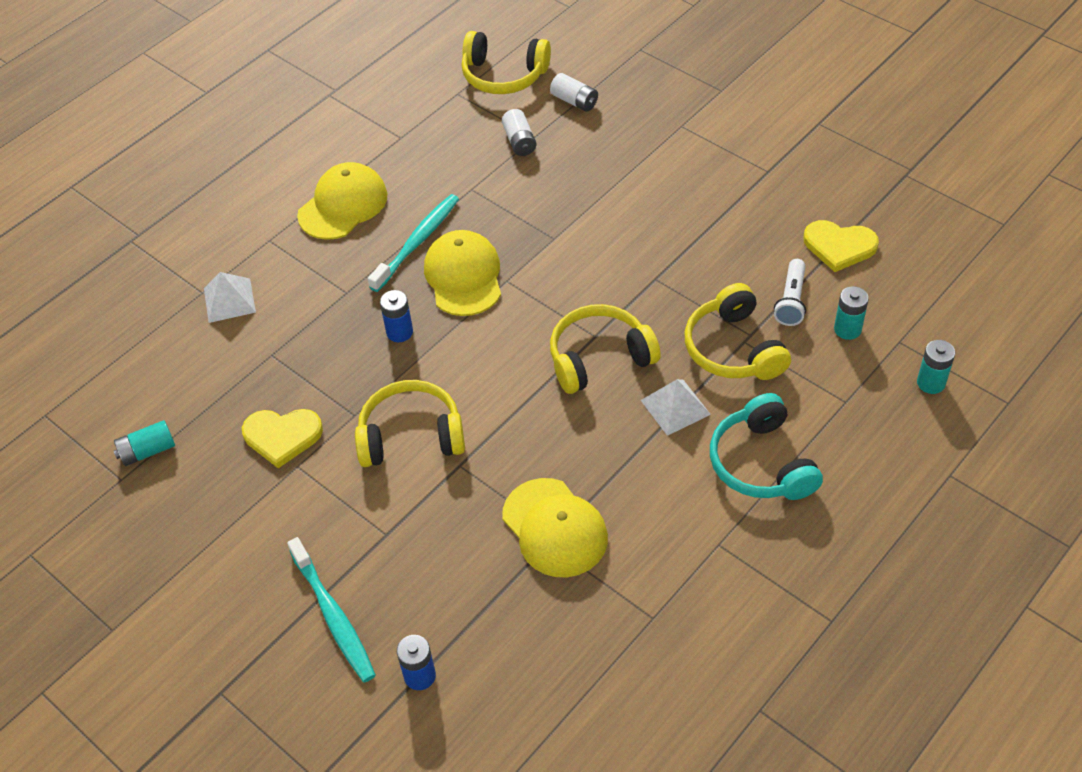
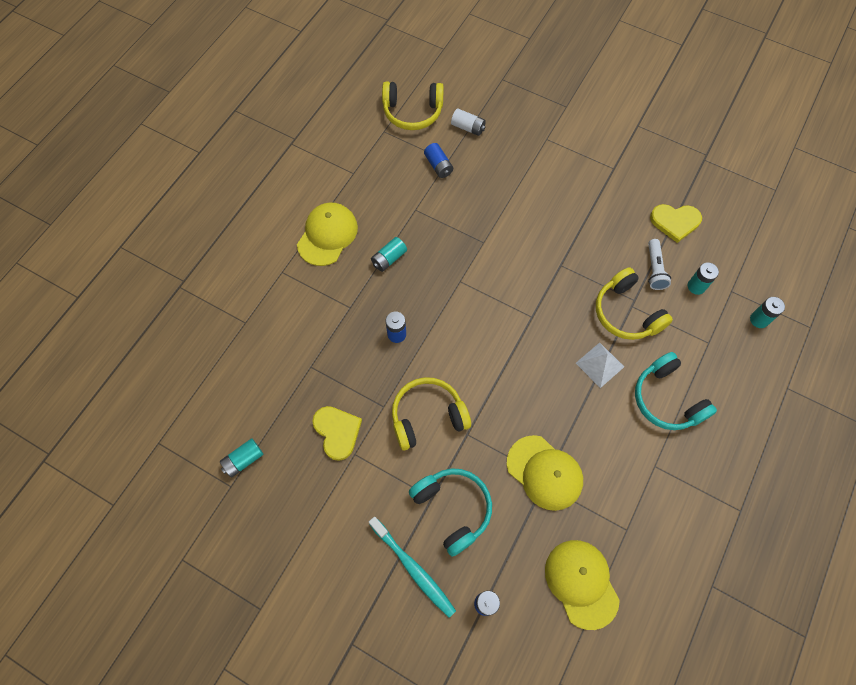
camera: 15 degrees left, 15 degrees up
white pyramid [204,272,256,323] -> none
yellow heart [242,409,323,468] -> yellow heart turned 105 degrees counterclockwise [312,406,362,461]
turquoise toothbrush [368,194,459,292] -> turquoise battery [371,237,407,272]
yellow cap [424,230,501,316] -> yellow cap moved to [545,540,620,630]
white battery [502,109,536,156] -> blue battery [424,143,453,178]
yellow headphones [550,304,661,394] -> none
none -> turquoise headphones [409,468,492,557]

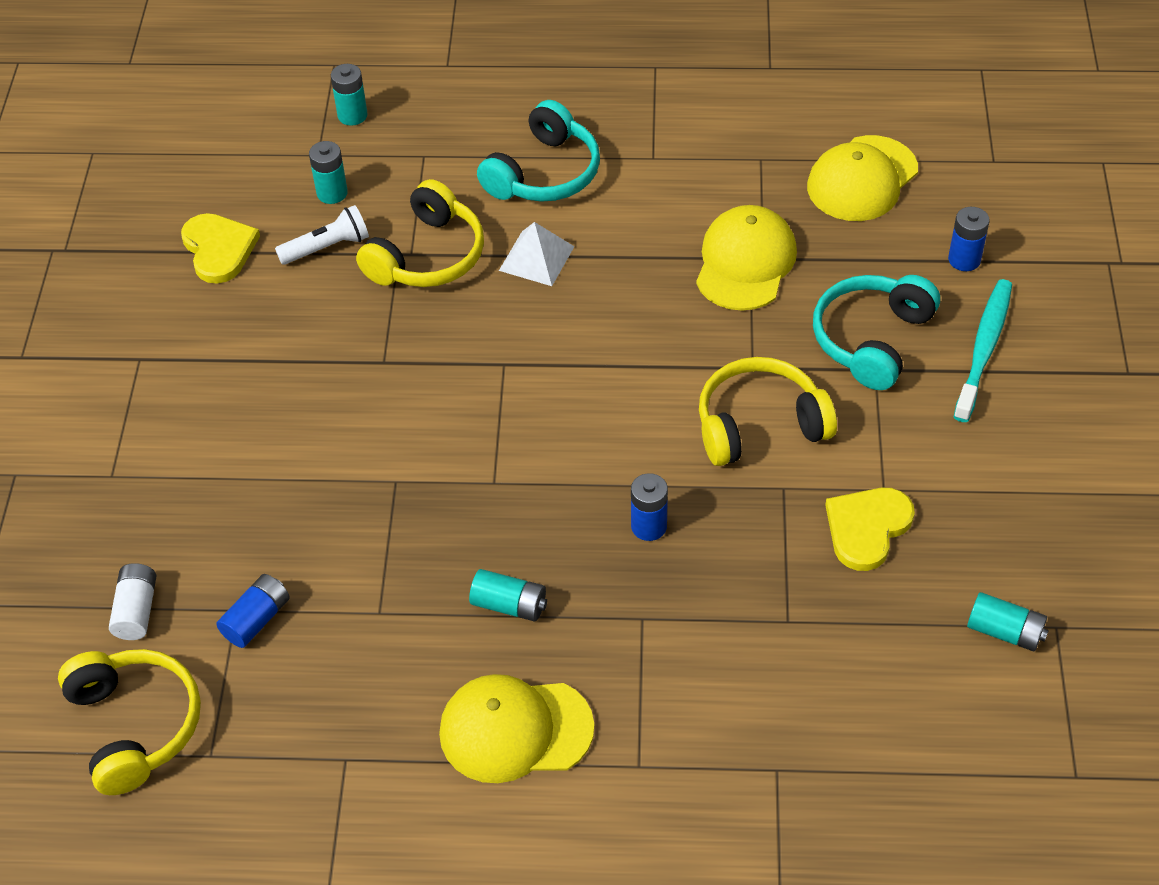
camera: 115 degrees left, 15 degrees down
yellow headphones [392,377,471,450] -> yellow headphones turned 120 degrees clockwise [699,357,837,466]

